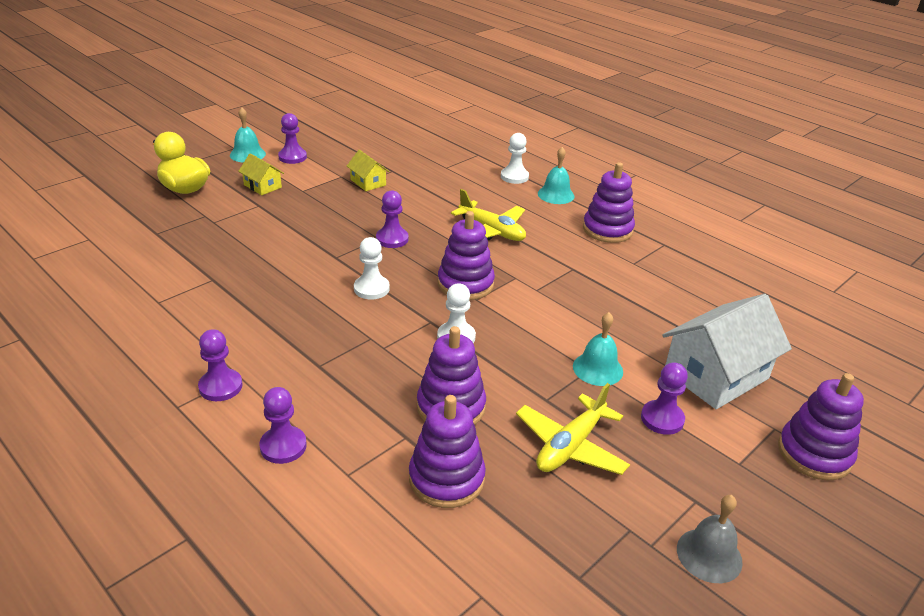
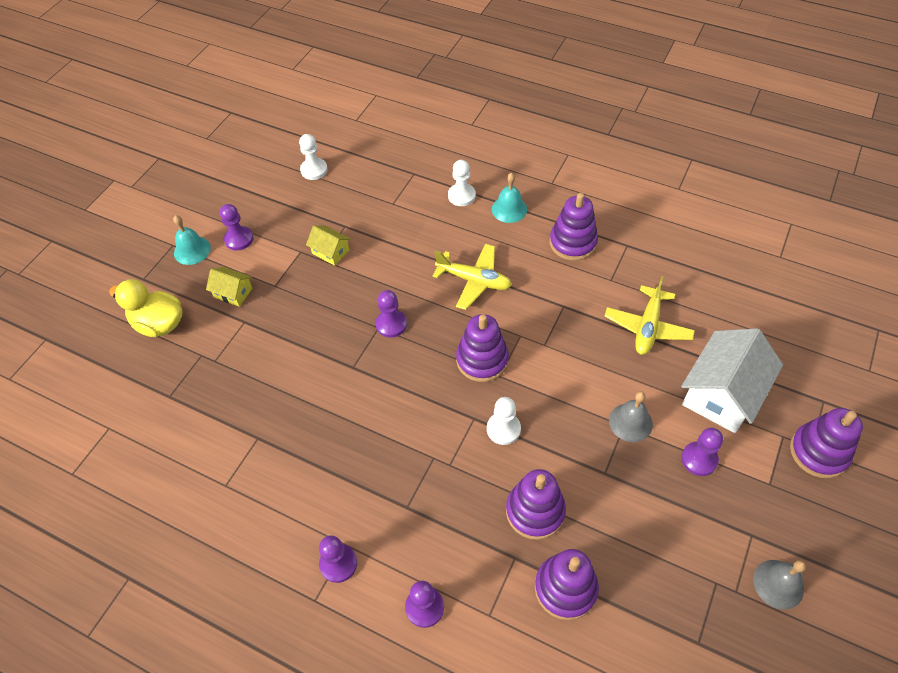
camera: 15 degrees left, 20 degrees up
white pawn [354,237,390,299] -> white pawn moved to [299,134,328,180]
yellow plane [516,383,630,475] -> yellow plane moved to [604,276,695,355]
turquoise bell [573,312,623,386] -> grey bell [609,391,653,442]

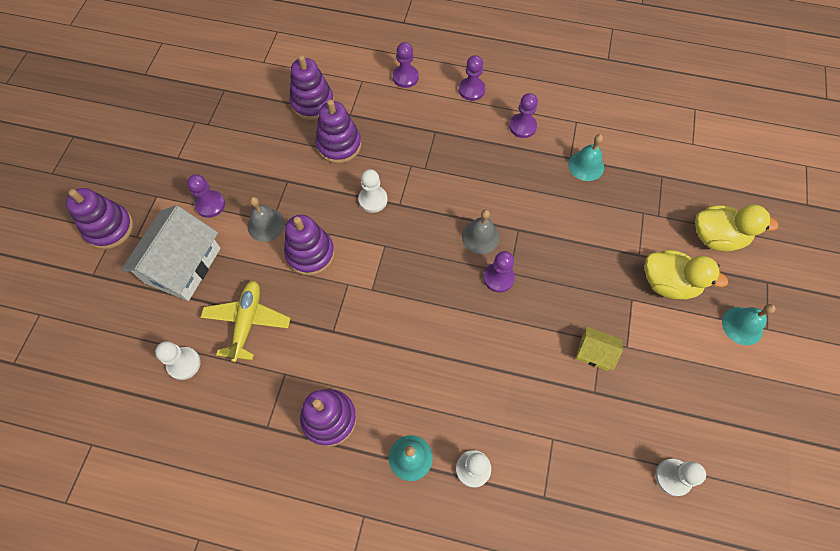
camera: 165 degrees right, 10 degrees up
yellow house [206,267,252,307] -> yellow duck [645,249,728,300]
purple pawn [220,204,253,251] -> purple pawn moved to [509,93,538,138]
yellow plane [433,244,512,310] -> none
purple stacking toy [456,314,509,382] -> purple stacking toy moved to [284,215,335,276]
grey bell [753,560,806,610] -> grey bell moved to [462,210,500,254]
none -> white pawn [155,341,201,380]
none -> turquoise bell [568,134,604,181]

